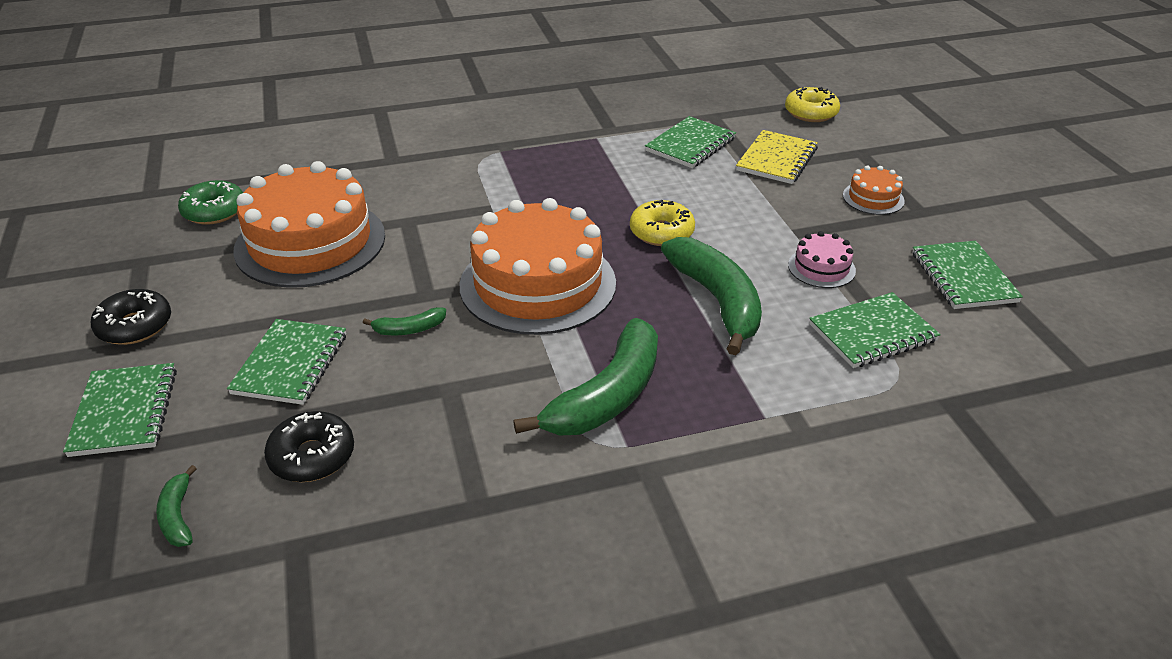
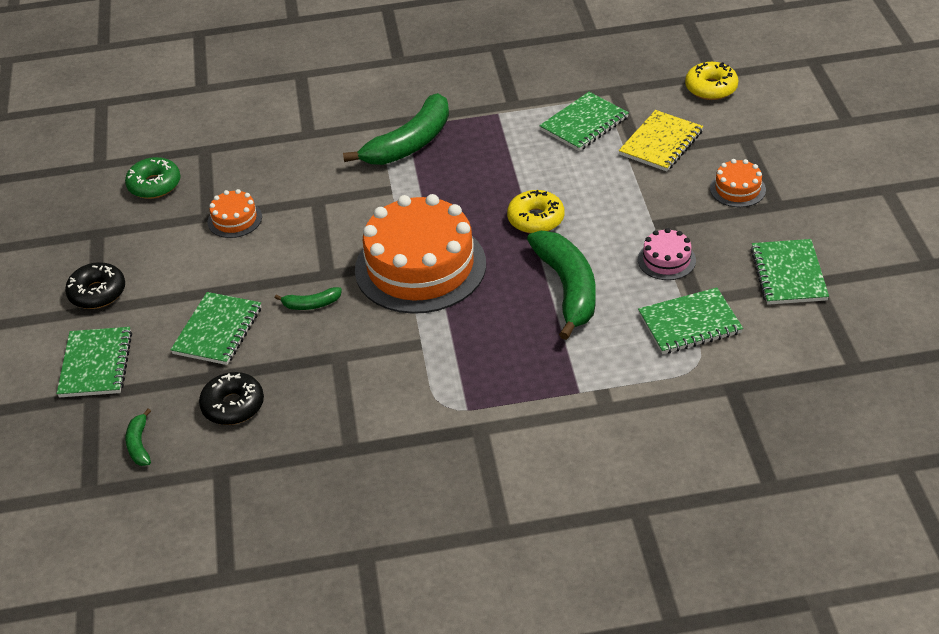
camera: 10 degrees right, 5 degrees up
orange cake [233,161,385,288] -> orange cake [208,189,262,238], size x0.43
green banana [513,318,658,436] -> green banana moved to [343,93,449,165]

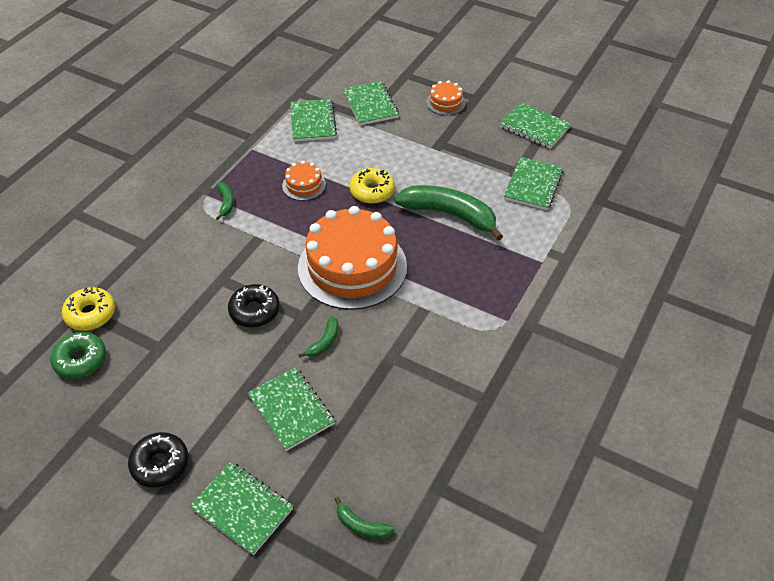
camera: 55 degrees left, 5 degrees up
black donut [199,372,264,425] -> black donut moved to [228,284,280,327]
orange cake [208,189,262,238] -> orange cake moved to [282,161,326,201]
green banana [343,93,449,165] -> green banana [216,182,234,220], size x0.45
yellow notebook [619,110,703,171] -> green notebook [343,81,399,125]
pink cake [638,228,696,280] -> none
yellow donut [685,62,738,100] -> yellow donut moved to [62,287,115,331]

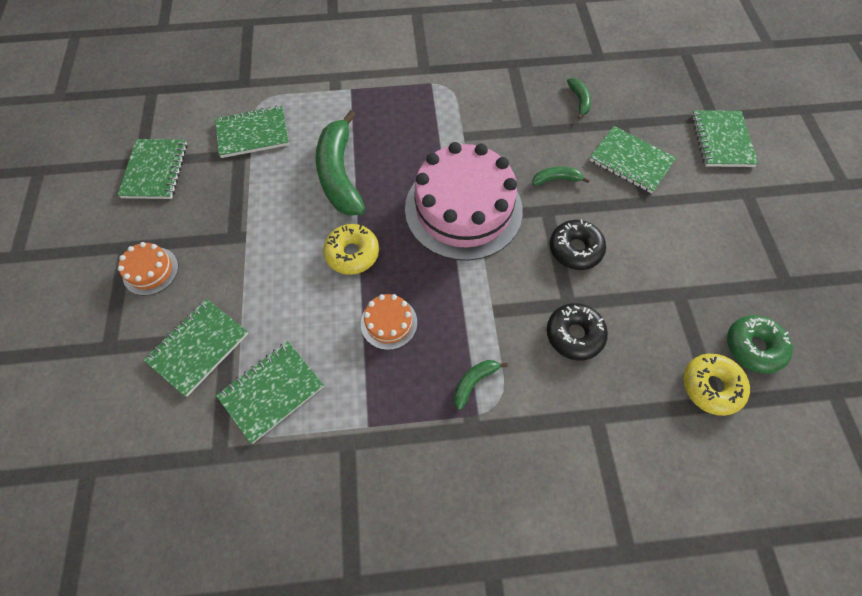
camera: 125 degrees left, 15 degrees up
black donut [128,432,188,487] -> black donut moved to [547,303,608,361]
green notebook [248,367,335,451] -> green notebook turned 75 degrees counterclockwise [590,126,676,193]
orange cake [298,206,407,310] -> pink cake [405,142,523,261]
green banana [335,497,395,539] -> green banana moved to [567,78,591,119]

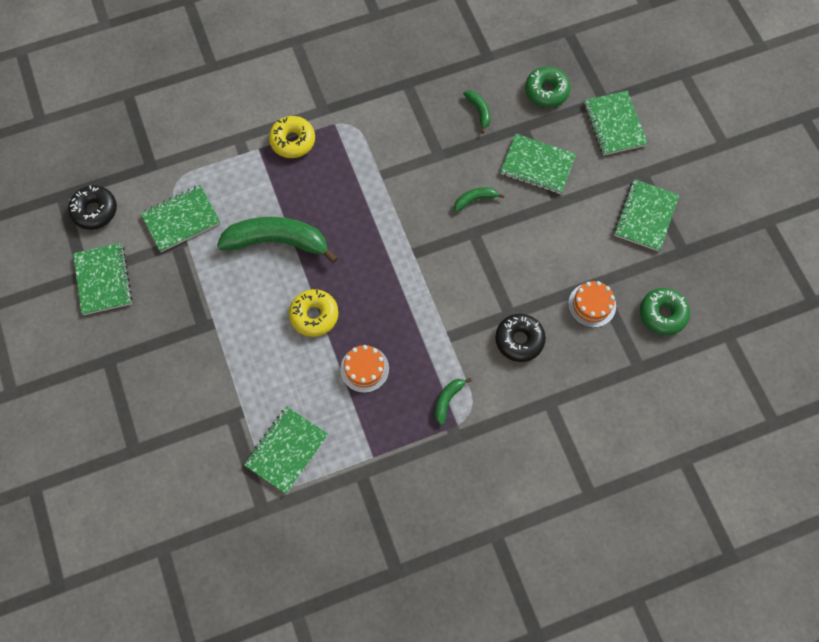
camera: 15 degrees left, 5 degrees up
orange cake [118,242,178,296] -> orange cake moved to [568,281,616,328]
green notebook [144,299,248,397] -> green notebook moved to [614,179,679,252]
green banana [315,110,365,216] -> green banana turned 120 degrees clockwise [217,217,338,263]
pink cake [405,142,523,261] -> none
black donut [550,219,606,270] -> black donut moved to [68,185,117,230]
yellow donut [683,354,750,416] -> yellow donut moved to [269,116,315,158]
none -> green donut [525,66,571,108]

